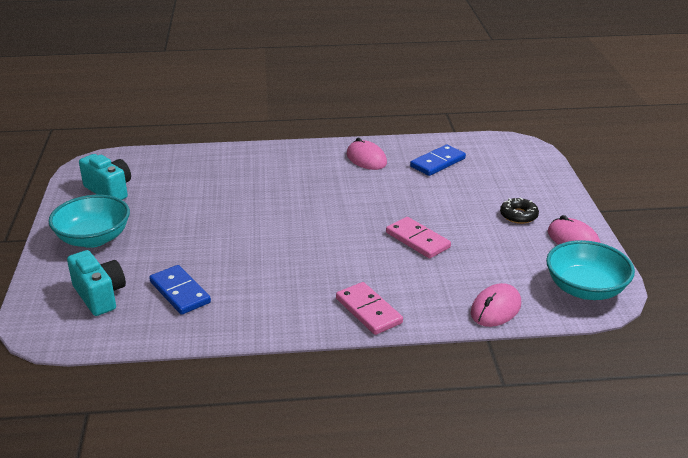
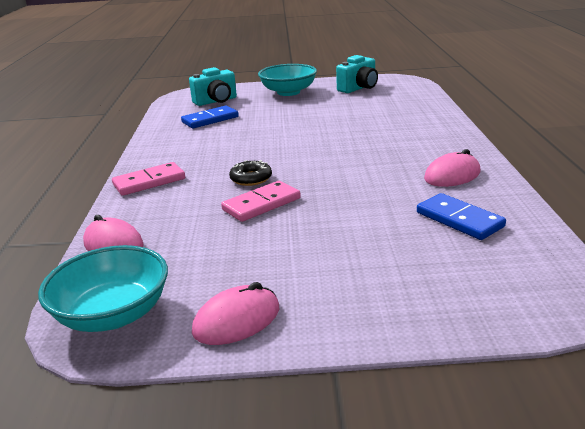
camera: 95 degrees right, 5 degrees down
black donut [500,198,539,224] -> black donut moved to [229,160,272,186]

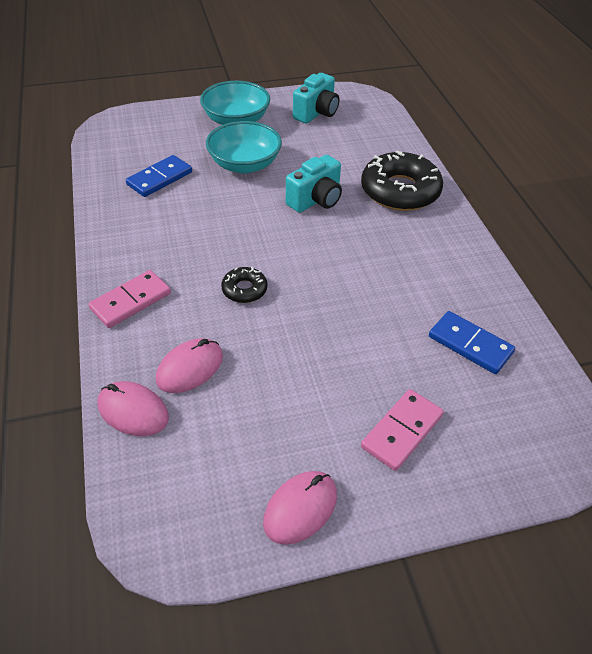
camera: 15 degrees left, 20 degrees up
turquoise bowl [38,245,168,332] -> turquoise bowl moved to [206,121,282,174]
turquoise camera [189,67,237,106] -> turquoise camera moved to [286,155,342,213]
pink domino [221,181,301,222] -> pink domino moved to [361,389,444,471]
pink mouse [424,149,480,187] -> pink mouse moved to [156,338,223,393]
none -> black donut [361,150,443,211]

